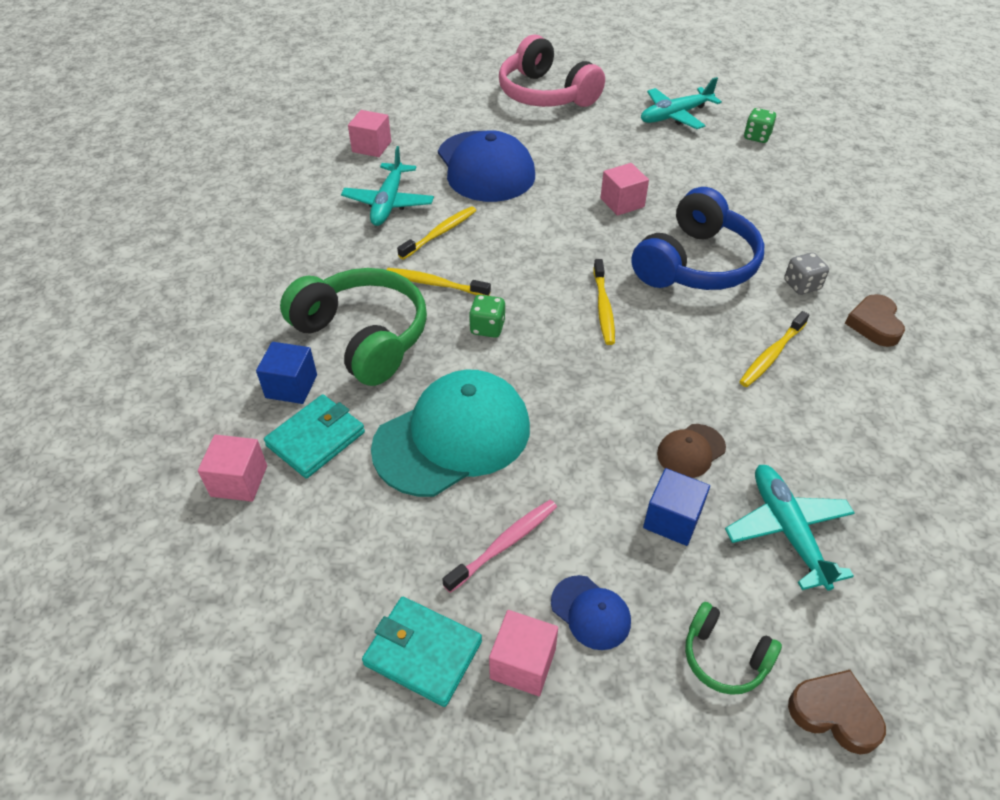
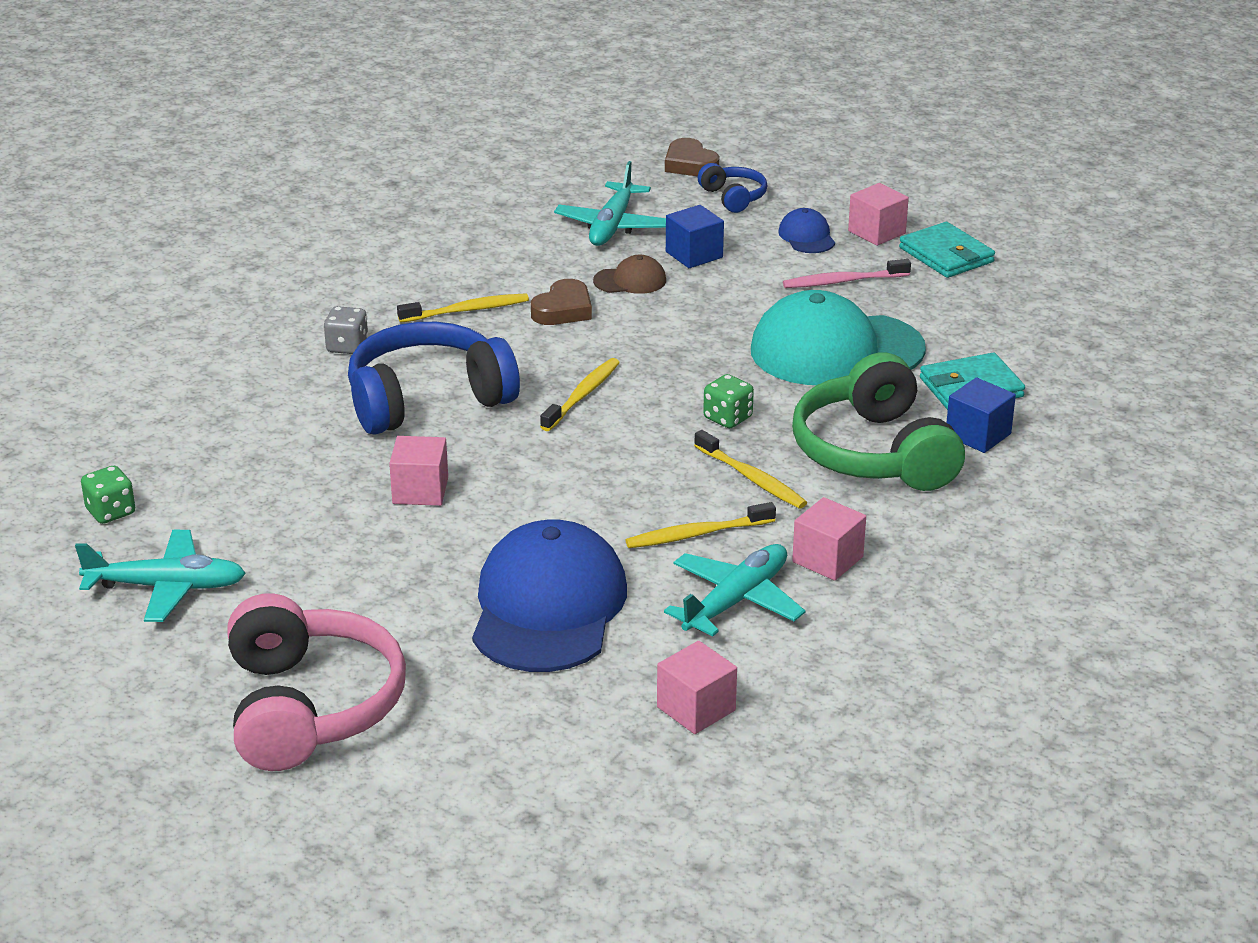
camera: 150 degrees left, 15 degrees down
pink cube [198,435,267,502] -> pink cube moved to [792,497,866,581]
green headphones [685,602,782,695] -> blue headphones [698,163,767,213]
brown heart [845,294,905,347] -> brown heart moved to [531,279,592,325]

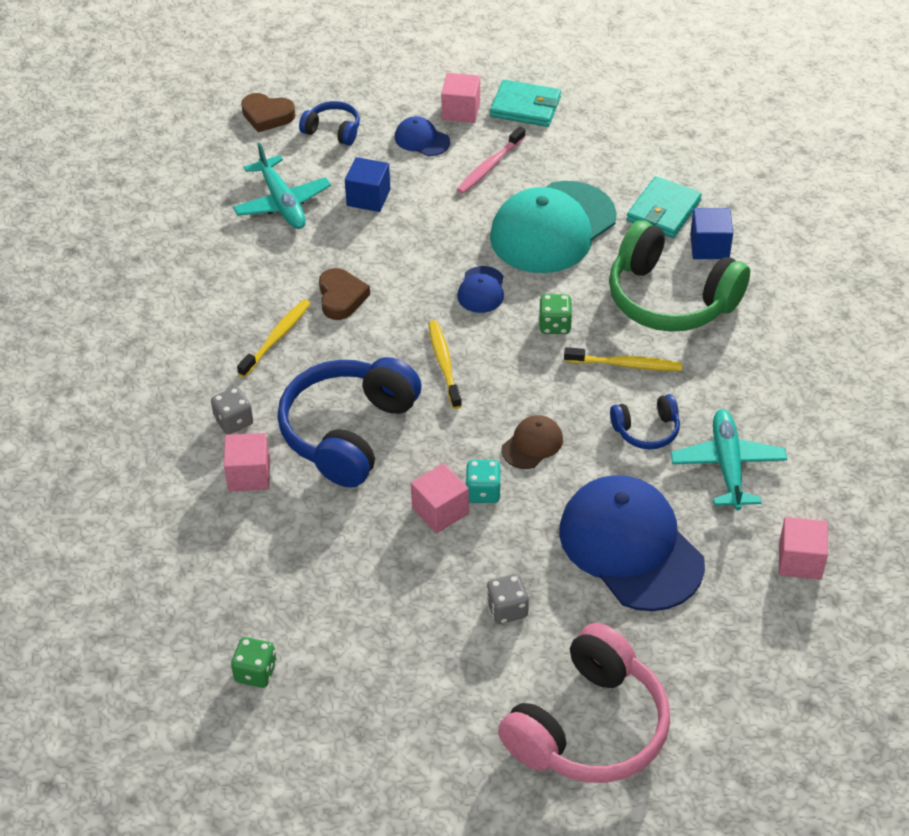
camera: 40 degrees left, 15 degrees up
turquoise plane [75,530,246,622] -> none
pink headphones [227,593,406,771] -> pink headphones turned 90 degrees clockwise [498,623,670,783]
brown cap [593,255,666,294] -> brown cap moved to [501,415,563,469]
yellow toothbrush [625,502,776,548] -> blue headphones [610,394,680,449]
pink cube [792,497,866,581] -> pink cube moved to [224,433,270,492]
none -> blue cap [458,266,504,313]
none -> turquoise dice [465,460,501,503]
none -> grey dice [486,574,529,624]

